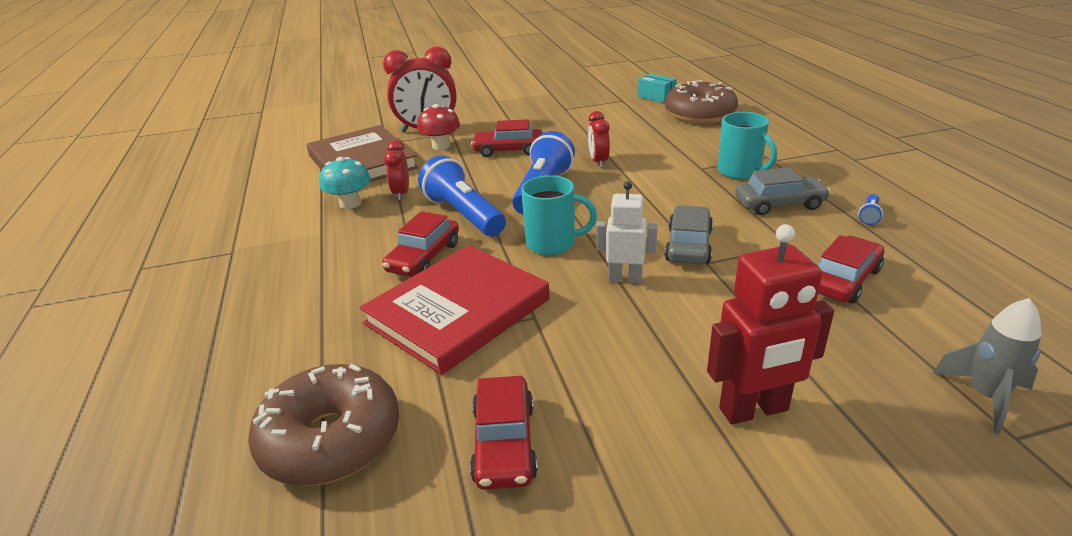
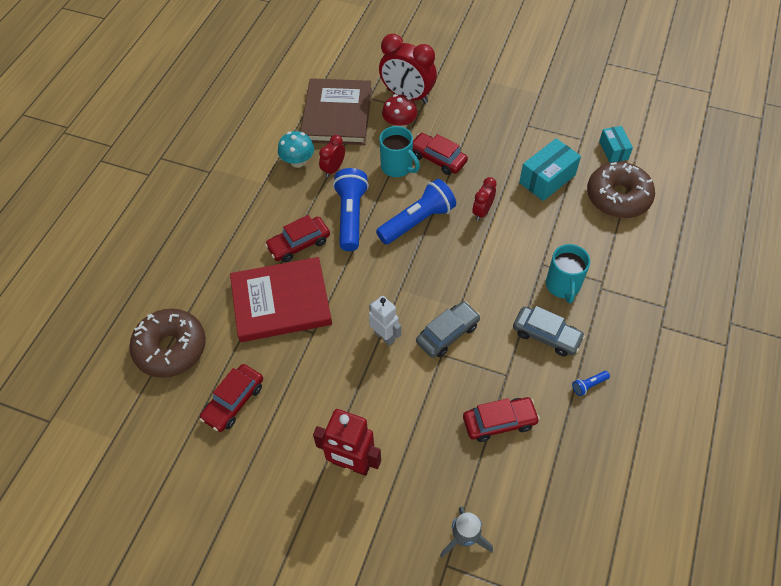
camera: 35 degrees right, 25 degrees up
turquoise mug [521,175,597,255] -> turquoise mug moved to [379,126,420,177]
none -> turquoise box [519,138,581,201]

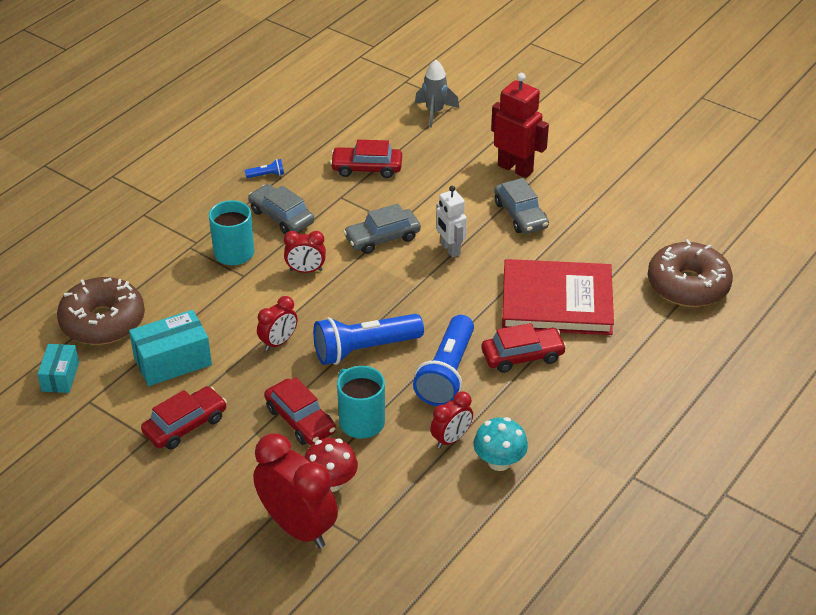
camera: 165 degrees left, 15 degrees down
red car [200,364,263,432] -> red car moved to [141,386,227,450]
brown book [300,78,372,145] -> none
none -> red clock [284,231,326,273]
none -> grey car [494,178,549,234]

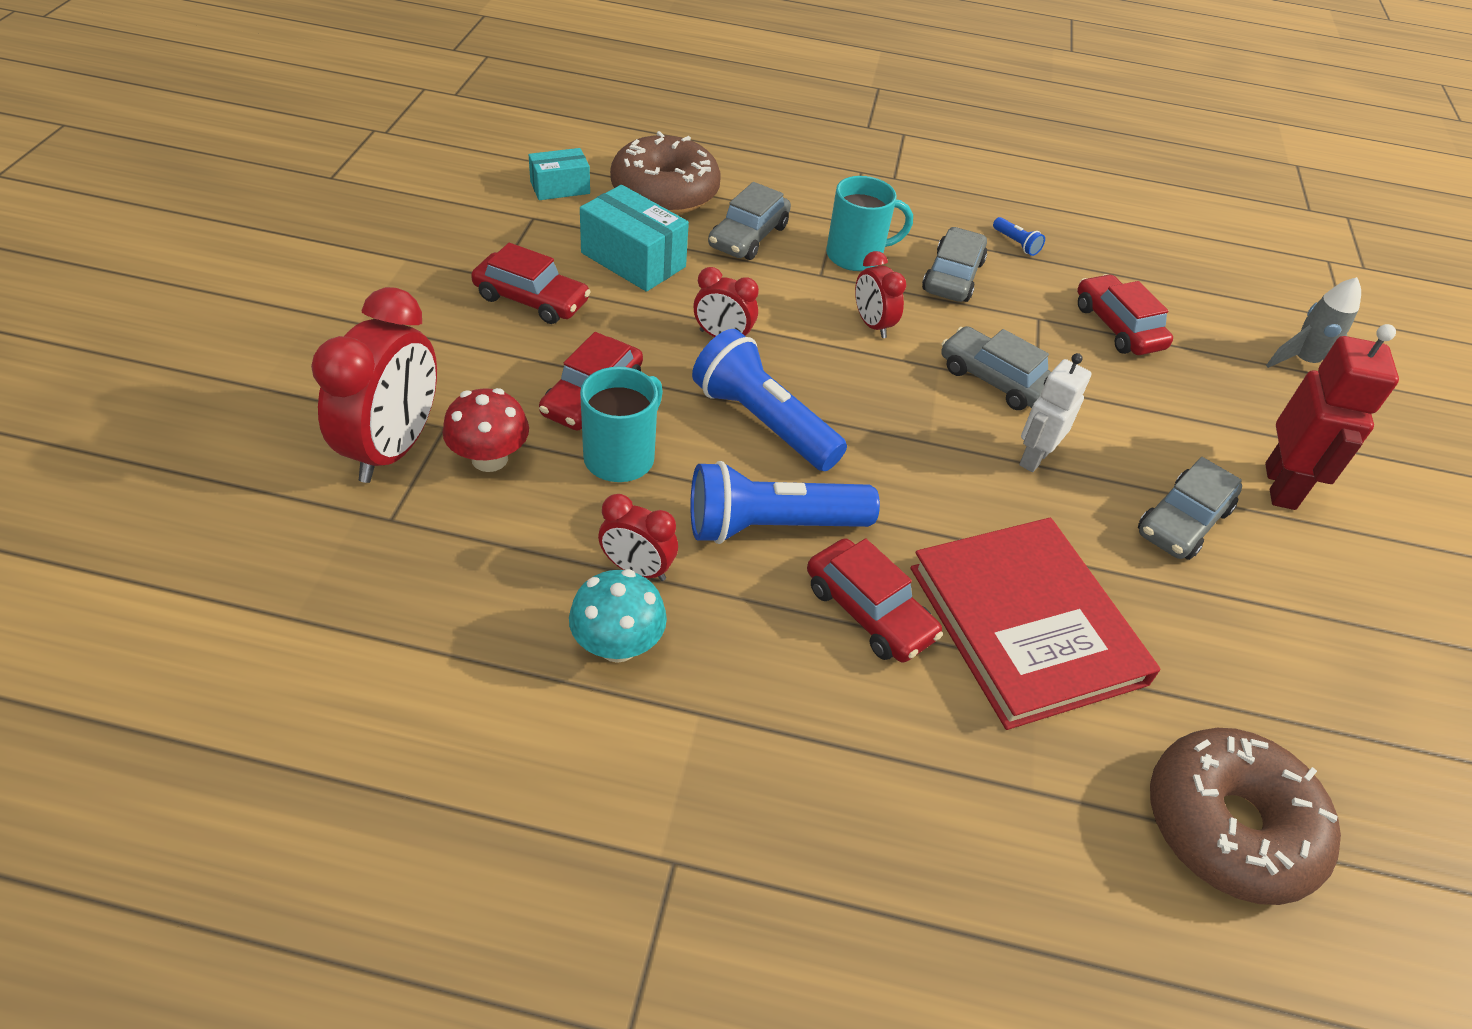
camera: 60 degrees right, 5 degrees up
none -> grey car [708,182,791,260]

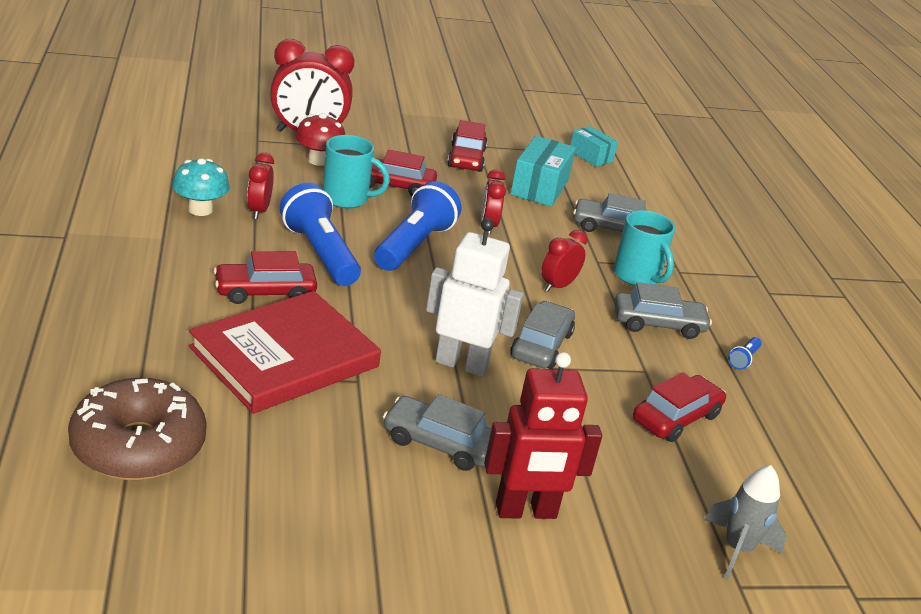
camera: 70 degrees right, 15 degrees down
brown donut [610,131,721,214] -> none
red car [807,538,943,663] -> red car turned 45 degrees clockwise [214,251,317,304]
white robot [1019,353,1092,472] -> white robot [426,218,523,377], size x1.51

